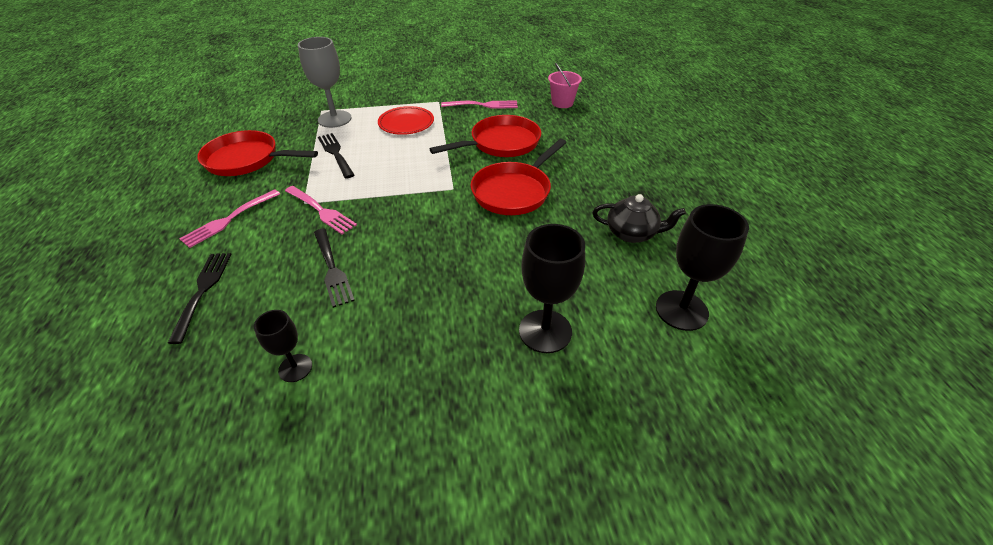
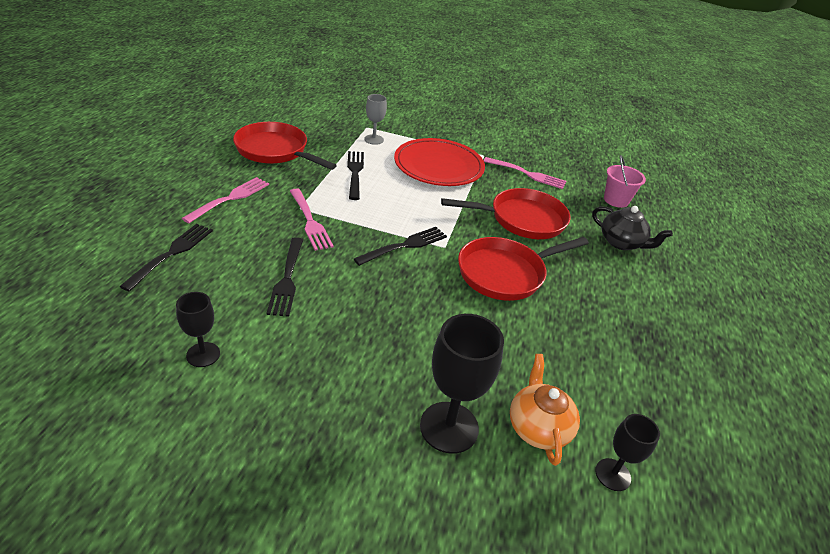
camera: 20 degrees right, 5 degrees down
pink fork [179,189,280,248] -> pink fork turned 150 degrees clockwise [182,177,269,223]
grey goblet [298,37,352,128] -> grey goblet [364,94,387,145], size x0.58
red plate [378,106,434,135] -> red plate [394,138,485,186], size x1.53
black teapot [593,194,686,243] -> black teapot moved to [592,206,673,250]
black goblet [656,204,749,331] -> black goblet [595,414,660,491], size x0.58
none -> black fork [354,227,447,266]
none -> orange teapot [510,354,580,466]

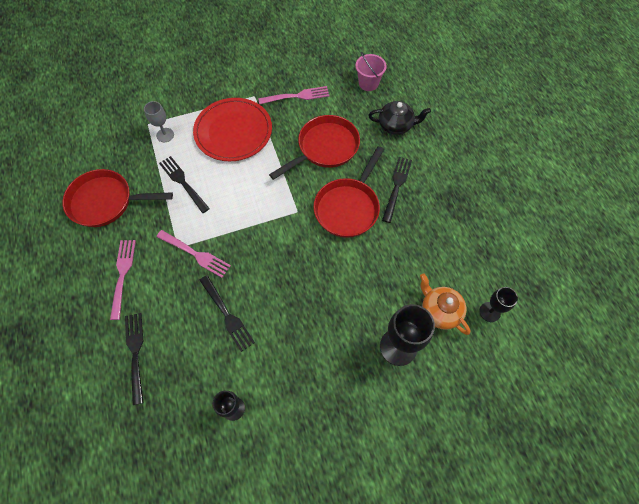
camera: 30 degrees left, 25 degrees up
black fork [354,227,447,266] -> black fork moved to [382,157,412,223]

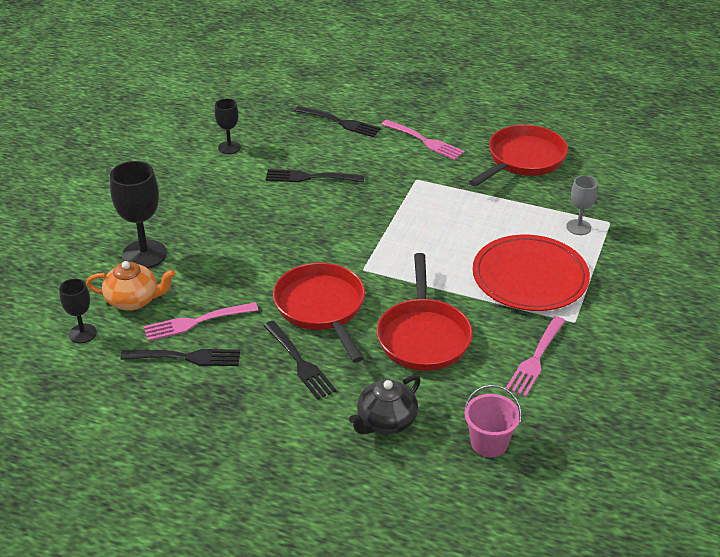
camera: 130 degrees right, 25 degrees down
pink fork [157,230,231,278] -> pink fork moved to [143,302,258,341]
black fork [159,156,210,213] -> black fork moved to [121,349,241,366]

